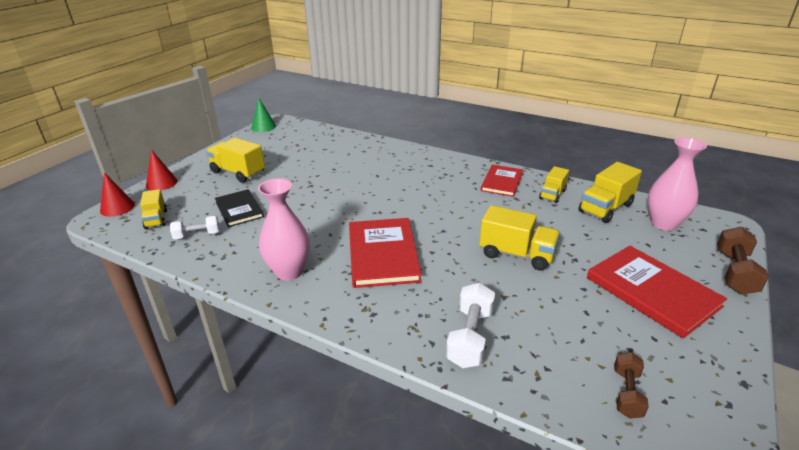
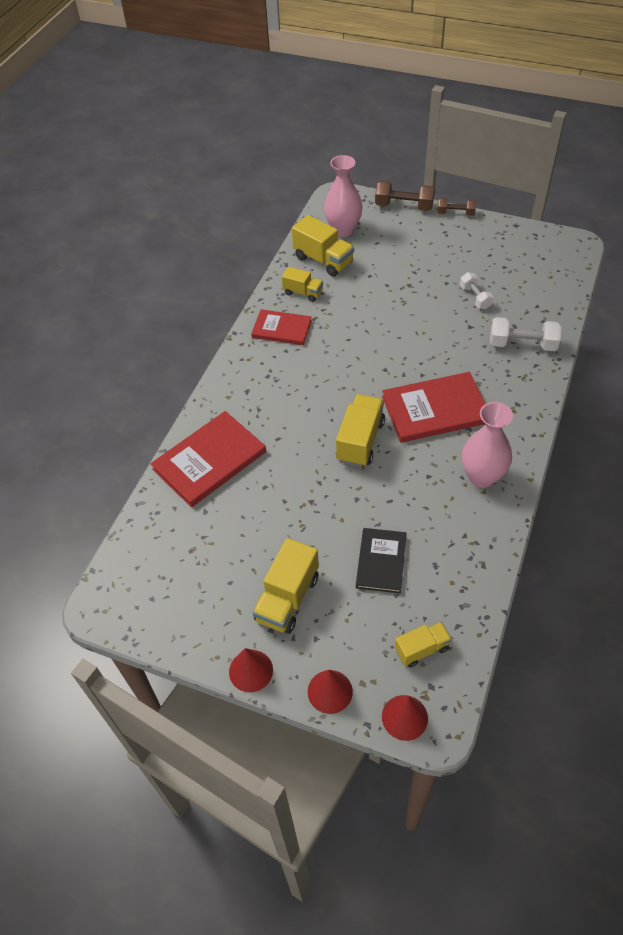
camera: 95 degrees left, 20 degrees up
white dumbbell [170,216,220,239] -> white dumbbell moved to [460,272,494,309]
black book [215,189,264,227] -> black book turned 45 degrees counterclockwise [356,528,407,593]
green cone [251,98,276,132] -> none
yellow truck [479,205,560,271] -> yellow truck moved to [336,394,385,467]
red book [587,246,727,339] -> red book moved to [150,411,266,507]
brown dumbbell [614,352,649,419] -> brown dumbbell moved to [437,198,476,216]
none -> red cone [229,648,273,692]

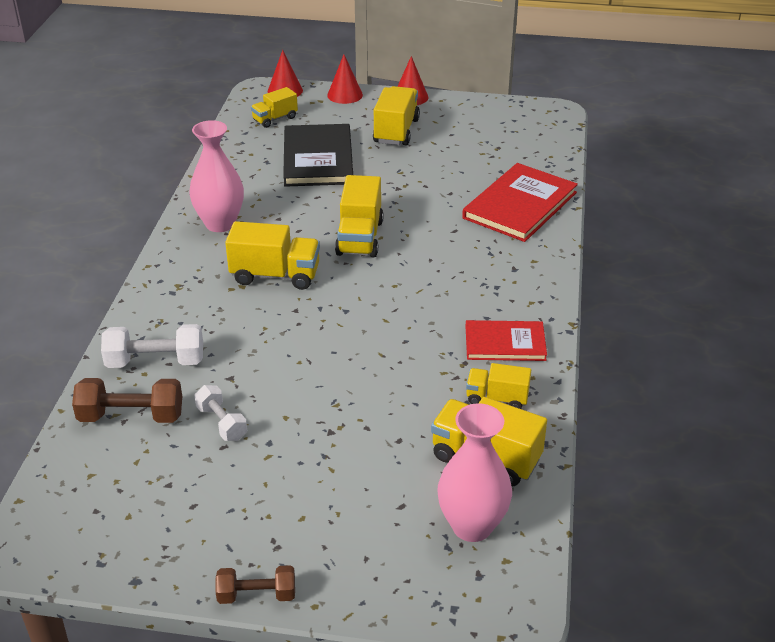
camera: 165 degrees right, 15 degrees down
black book [356,528,407,593] -> black book [283,124,353,187], size x1.60
brown dumbbell [375,181,435,211] -> brown dumbbell moved to [72,378,182,423]
red book [382,372,485,443] -> yellow truck [225,221,320,290]

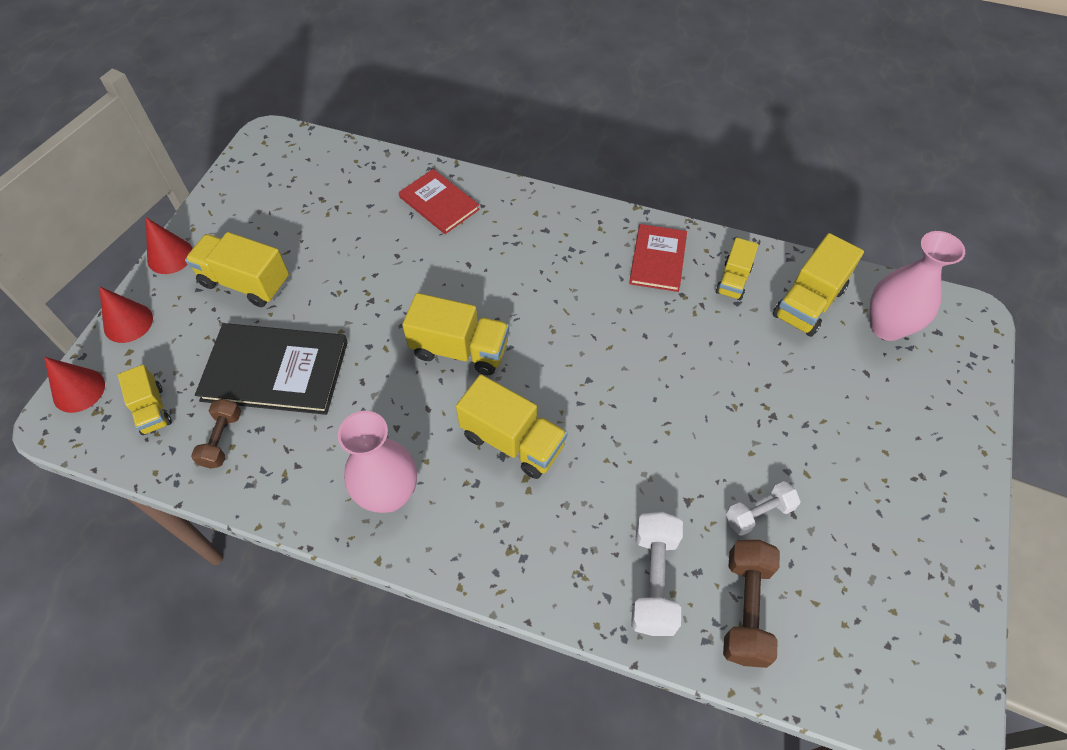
camera: 80 degrees left, 20 degrees up
brown dumbbell [216,565,295,604] -> brown dumbbell moved to [191,399,241,469]
yellow truck [225,221,320,290] -> yellow truck turned 105 degrees clockwise [456,374,567,479]
red book [462,163,578,242] -> red book [399,169,480,234], size x0.62

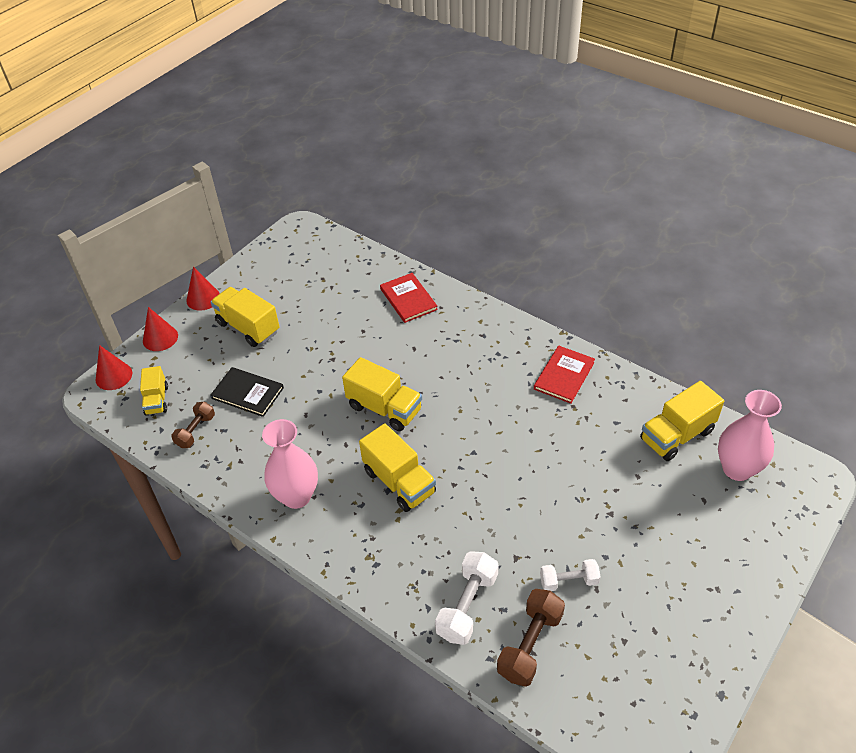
camera: 20 degrees right, 10 degrees down
black book [195,323,348,415] -> black book [211,367,284,417], size x0.62
yellow truck [715,237,759,300] -> none

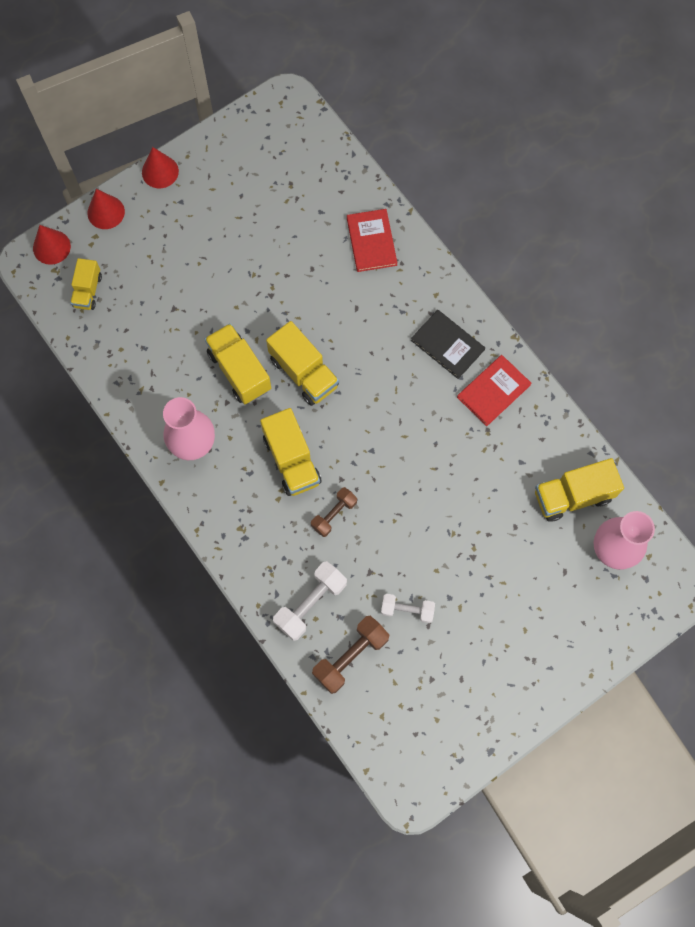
camera: 15 degrees right, 25 degrees up
brown dumbbell [171,402,215,448] -> brown dumbbell moved to [311,487,357,537]
yellow truck [211,287,280,347] -> yellow truck moved to [205,323,271,404]
black book [211,367,284,417] -> black book moved to [411,310,485,379]

